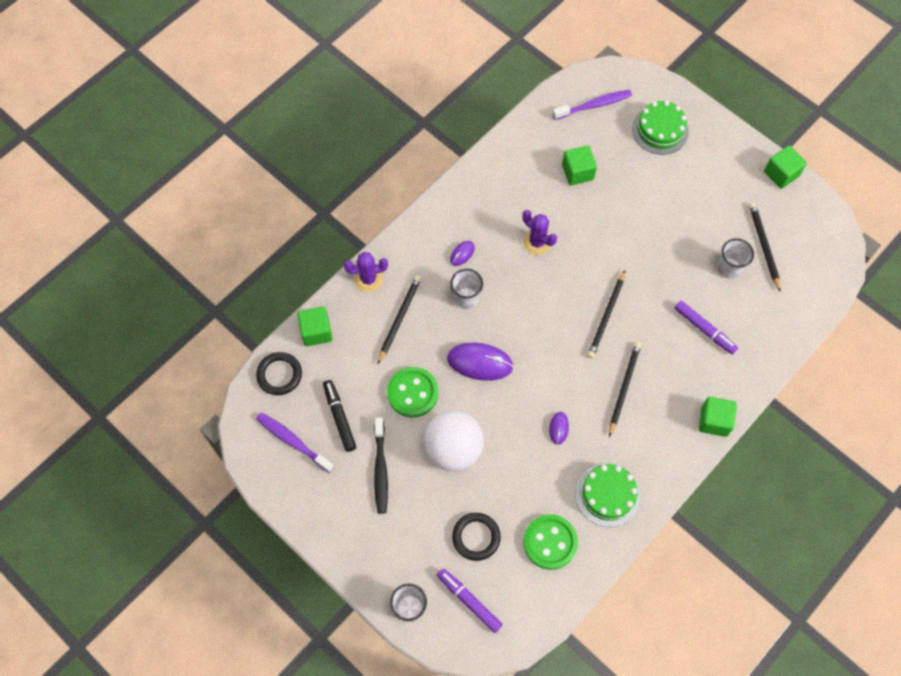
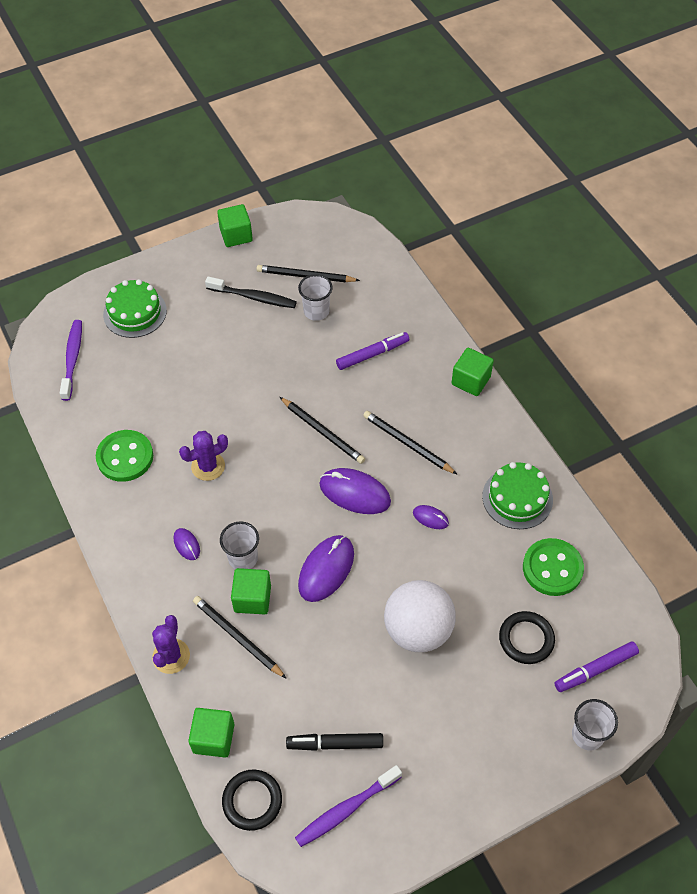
camera: 70 degrees left, 10 degrees down
black toothbrush [374,417,388,514] -> black toothbrush moved to [205,276,297,308]
green button [387,367,438,417] -> green button moved to [96,430,153,482]
green cube [562,145,597,185] -> green cube moved to [231,568,271,614]
none -> purple mouse [319,468,391,514]

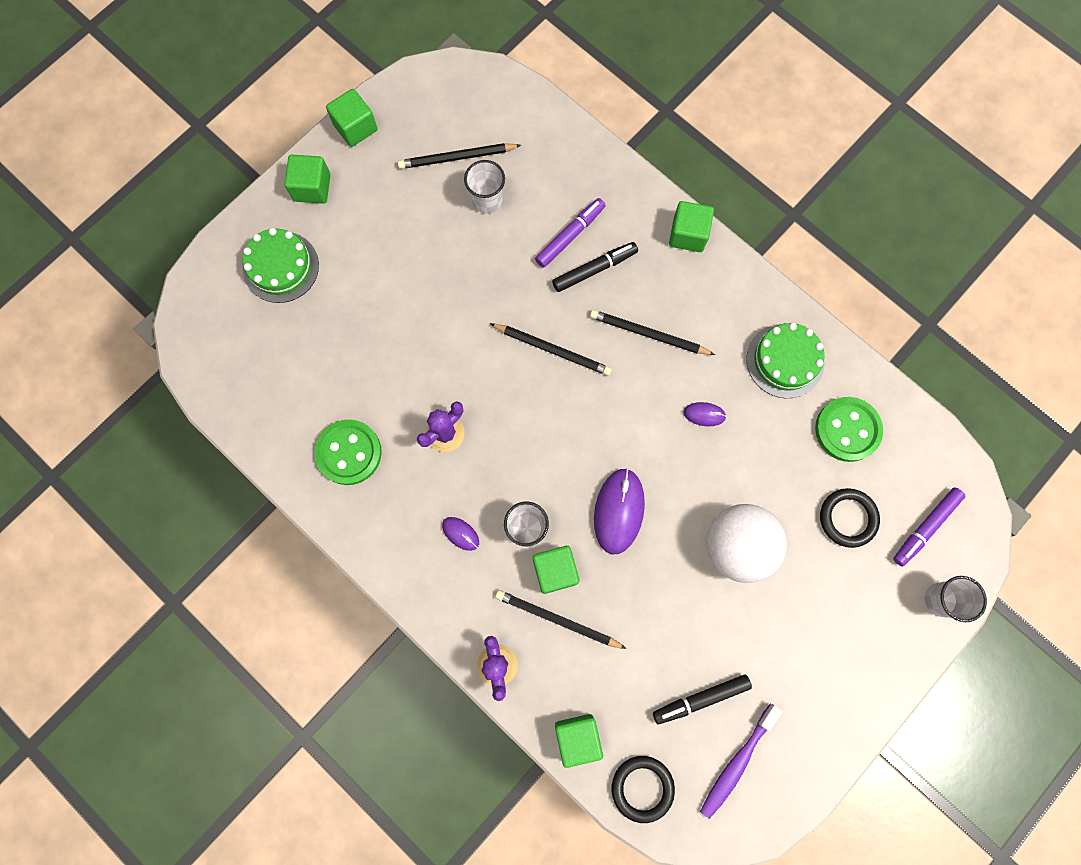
camera: 20 degrees left, 20 degrees up
purple toothbrush [60,320,82,401] -> none
black toothbrush [205,276,297,308] -> none
purple mouse [319,468,391,514] -> none
none -> green cube [284,155,331,204]
none -> black marker [552,242,638,292]

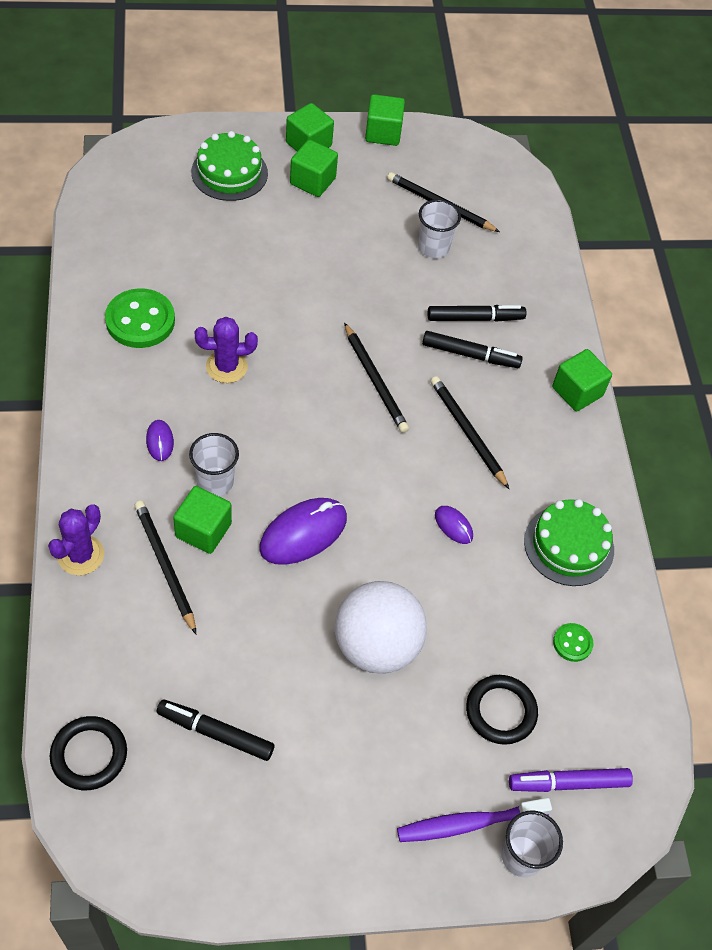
camera: 35 degrees right, 20 degrees down
purple marker [535,198,606,268] -> black marker [428,305,527,322]
green cube [555,714,603,768] -> green cube moved to [290,139,338,197]
purple toothbrush [700,704,783,819] -> purple toothbrush moved to [397,798,552,842]
green button [815,397,883,462] -> green button [553,623,593,662], size x0.51

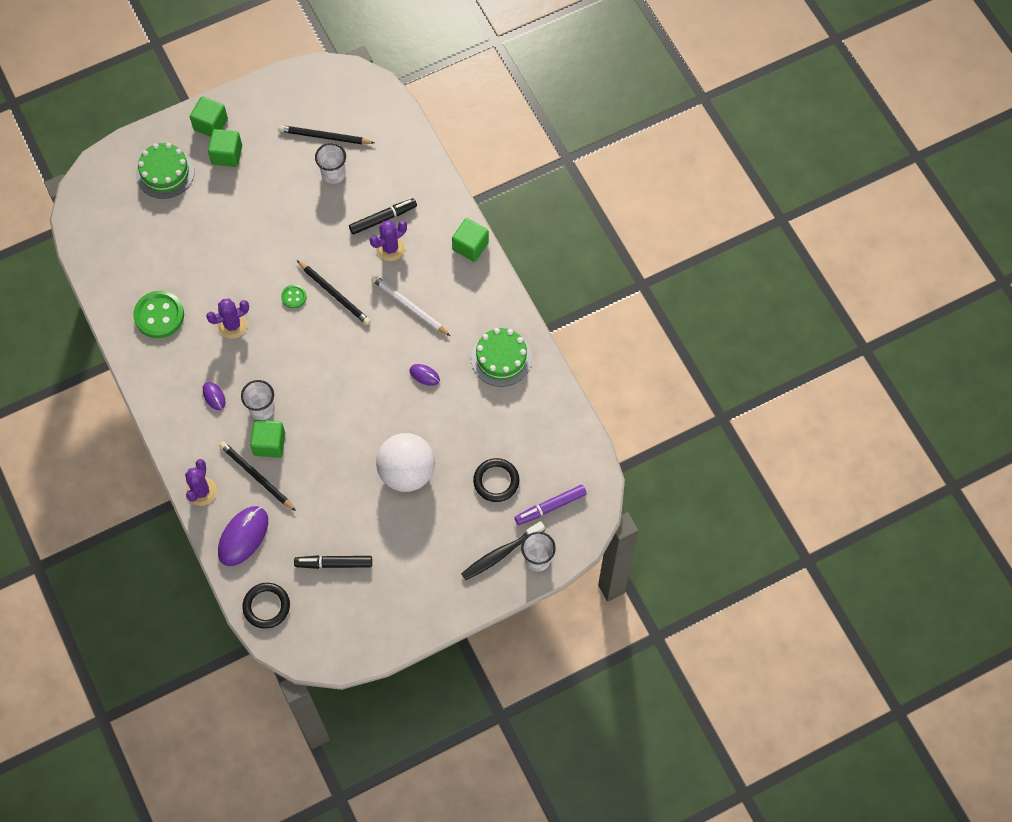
camera: 15 degrees left, 10 degrees up
purple mouse [259,498,347,565] -> purple mouse moved to [218,506,268,566]
green cube [365,94,405,146] -> none
purple toothbrush [397,798,552,842] -> black toothbrush [461,521,545,580]
black marker [422,331,523,368] -> purple cactus [370,220,407,261]
black pencil [430,376,509,489] -> white pencil [371,275,450,336]
green button [553,623,593,662] -> green button moved to [281,285,306,309]

